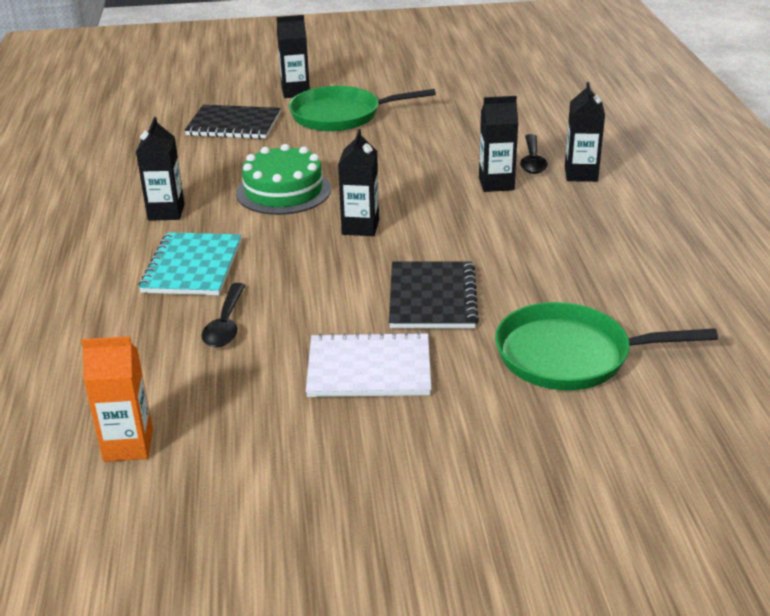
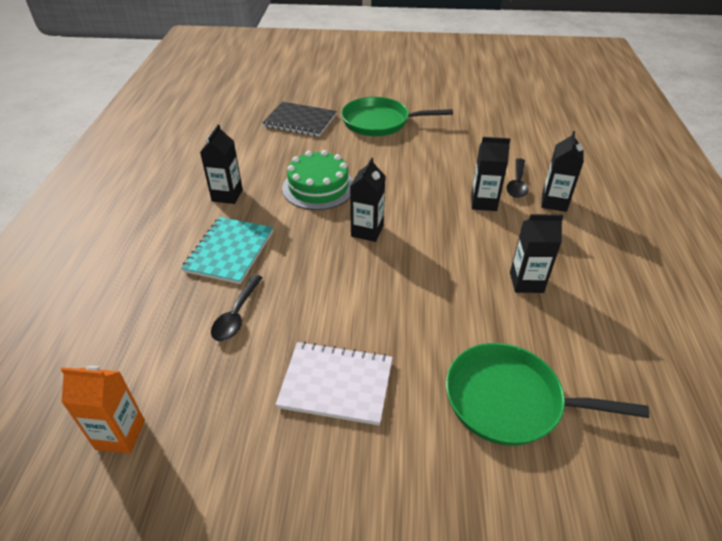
camera: 10 degrees right, 10 degrees up
black carton [277,15,310,98] -> black carton moved to [510,214,563,293]
black notebook [389,262,479,328] -> none

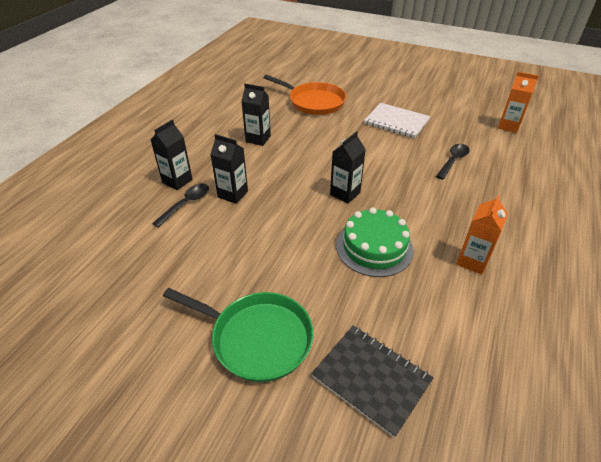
camera: 160 degrees left, 0 degrees up
turquoise notebook [181,217,273,284] -> none
black carton [200,124,243,204] -> orange carton [456,194,508,275]
green pan [446,343,649,446] -> orange pan [264,75,346,115]

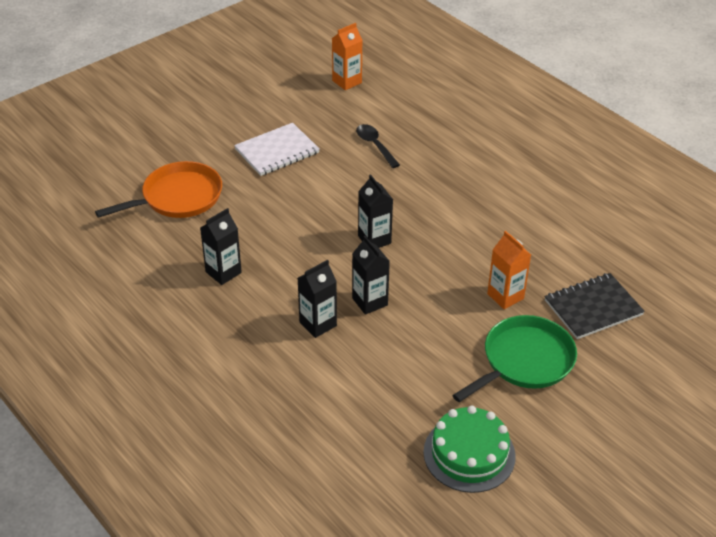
camera: 65 degrees left, 0 degrees up
black carton [151,120,193,190] -> black carton moved to [352,236,390,315]
black spoon [152,184,209,227] -> none
green cake [336,207,414,277] -> green cake moved to [423,405,516,493]
orange carton [456,194,508,275] -> orange carton moved to [487,231,531,309]

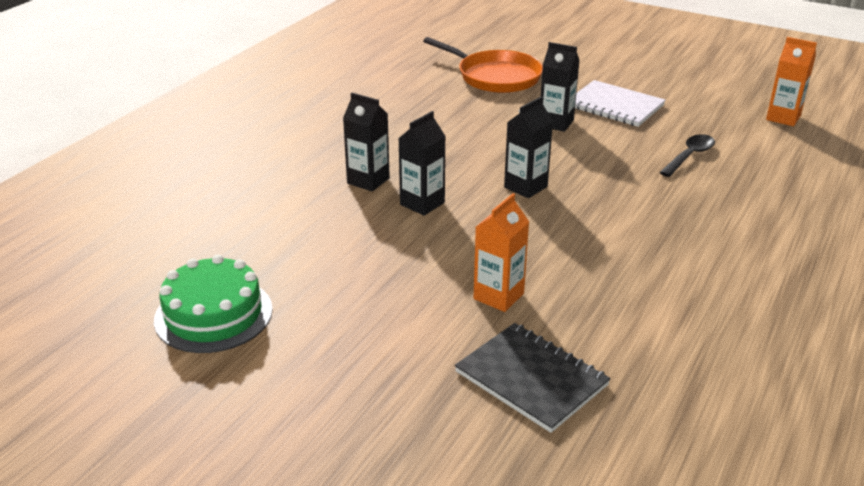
camera: 70 degrees right, 10 degrees down
black carton [200,208,242,285] -> black carton moved to [541,42,580,132]
green pan [452,315,577,402] -> none

